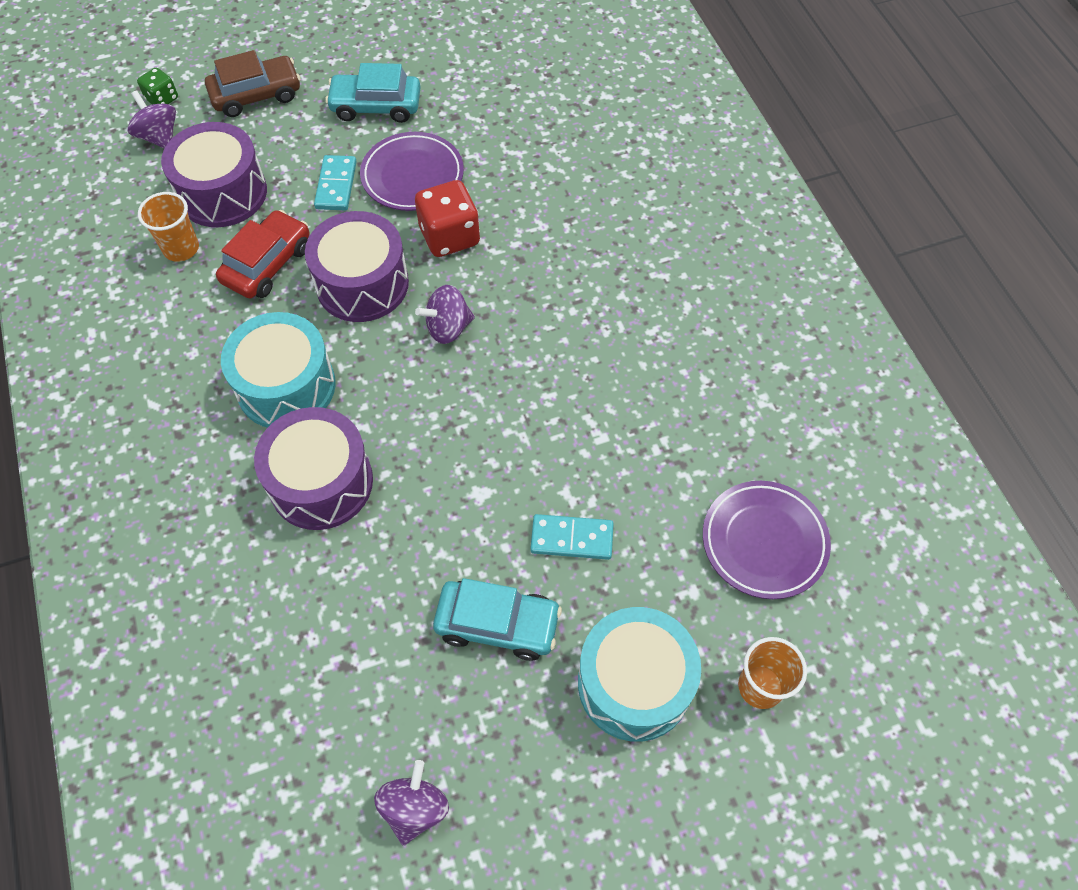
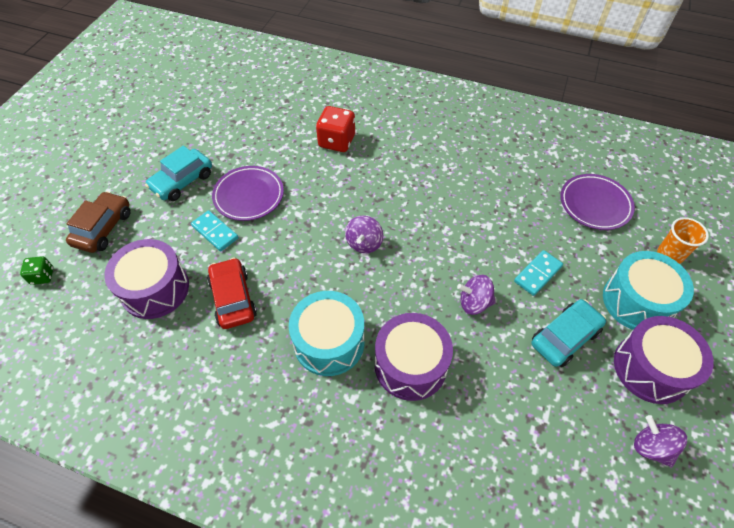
camera: 50 degrees left, 5 degrees down
purple spinning top [127,90,176,149] -> purple spinning top moved to [457,275,496,315]
orange cup [138,192,199,262] -> none
purple drum [305,211,409,322] -> purple drum moved to [614,316,714,404]
red dice [415,180,480,257] -> red dice moved to [316,106,355,152]

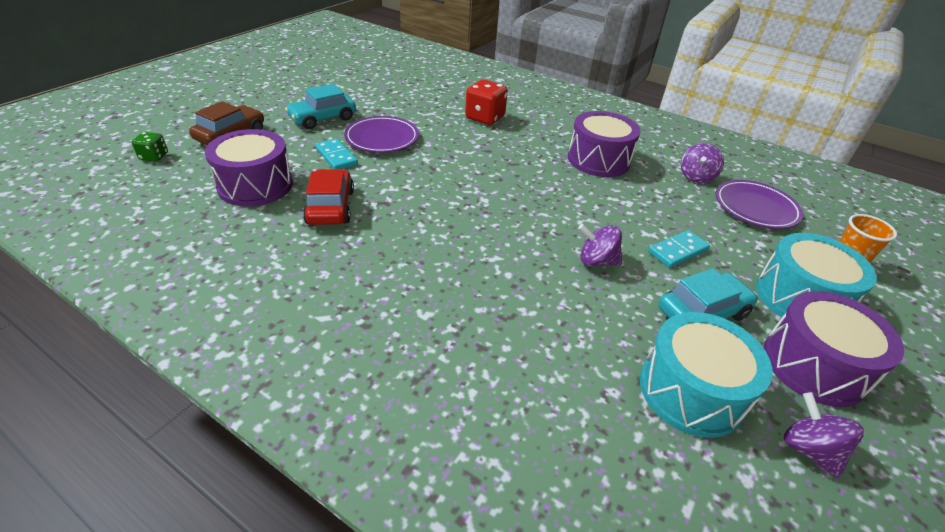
camera: 10 degrees right, 15 degrees down
turquoise drum [289,291,365,376] -> turquoise drum moved to [640,312,773,438]
purple spinning top [345,216,383,254] -> purple spinning top moved to [681,143,724,183]
purple drum [375,313,453,401] -> purple drum moved to [568,111,641,177]

